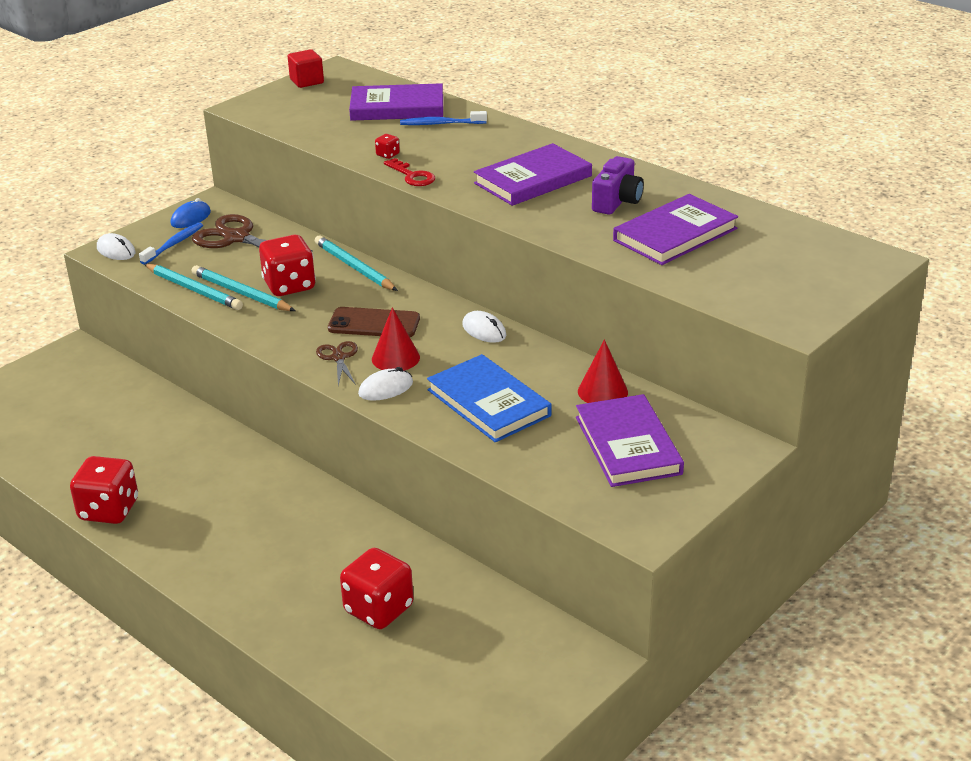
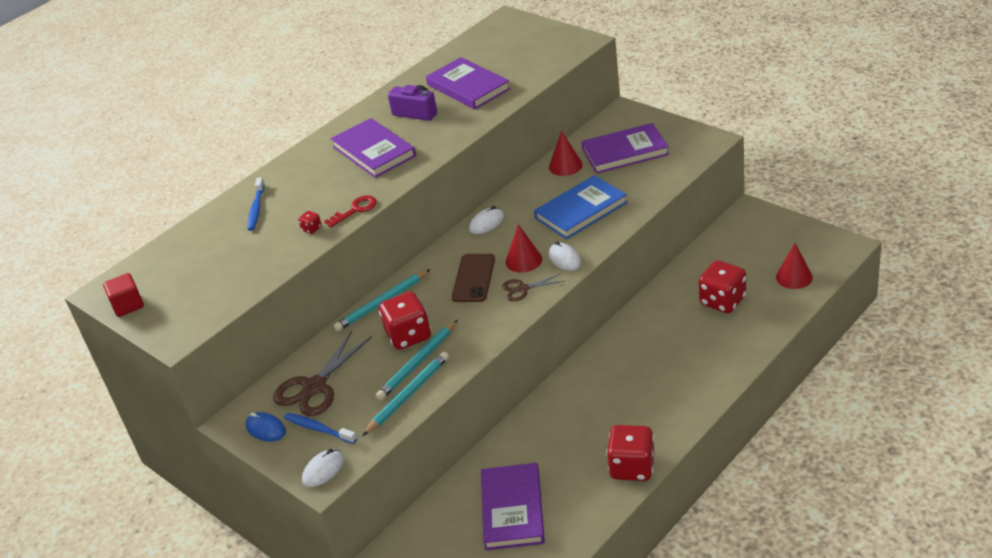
camera: 85 degrees left, 5 degrees up
purple book [349,83,443,121] -> purple book moved to [481,463,545,550]
none -> red cone [776,243,813,289]

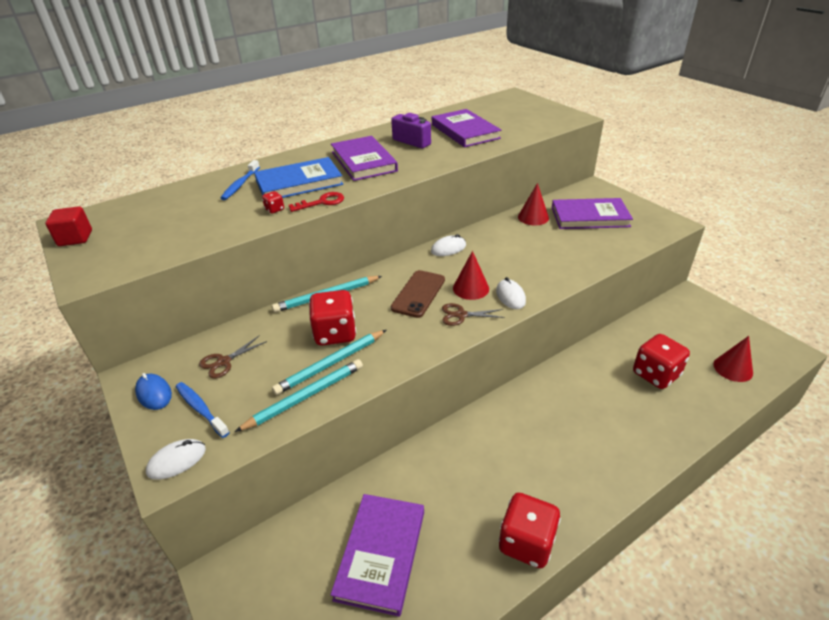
camera: 10 degrees right, 0 degrees up
brown scissors [273,331,372,416] -> brown scissors [199,335,267,379], size x0.54
blue book [534,175,627,239] -> blue book moved to [254,157,343,198]

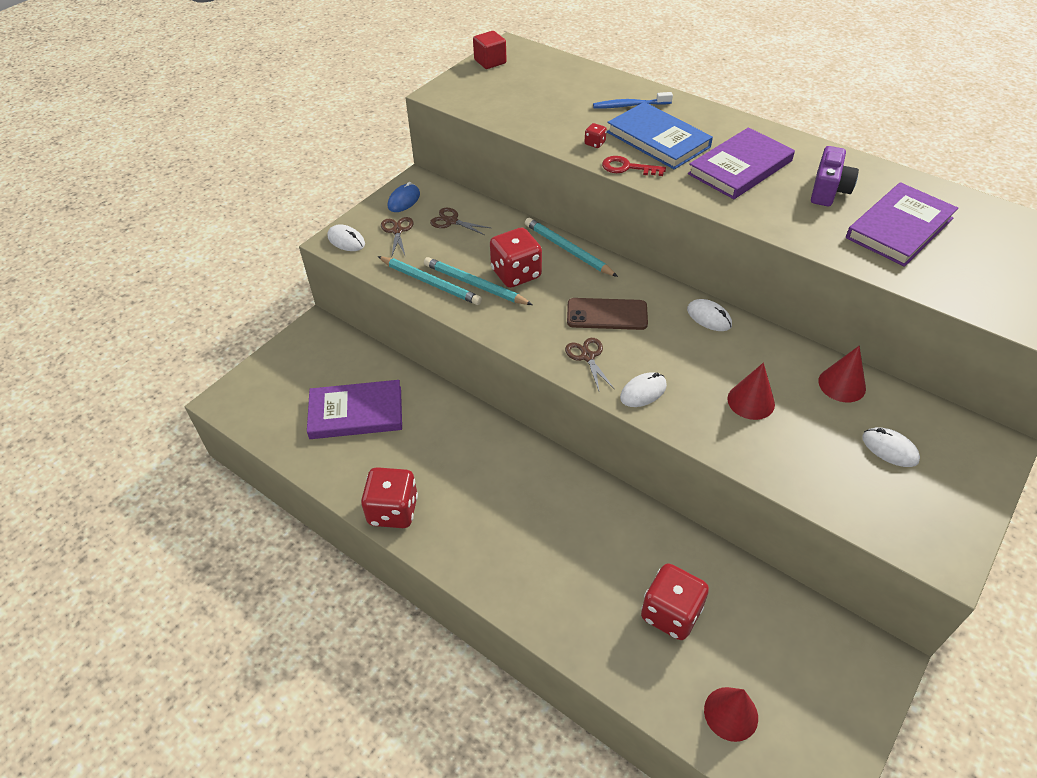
camera: 70 degrees right, 10 degrees up
blue toothbrush [176,382,230,438] -> brown scissors [381,217,414,258]
red key [289,192,344,212] -> red key turned 150 degrees clockwise [602,156,666,176]
red cone [453,251,489,300] -> red cone moved to [727,363,775,420]
purple book [552,198,633,229] -> white mouse [862,427,920,467]

